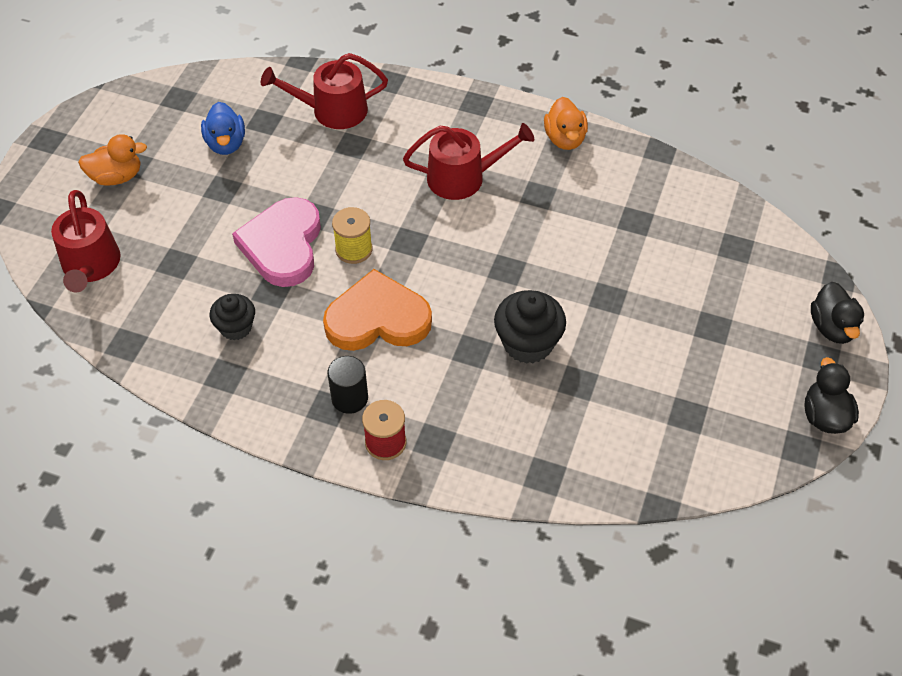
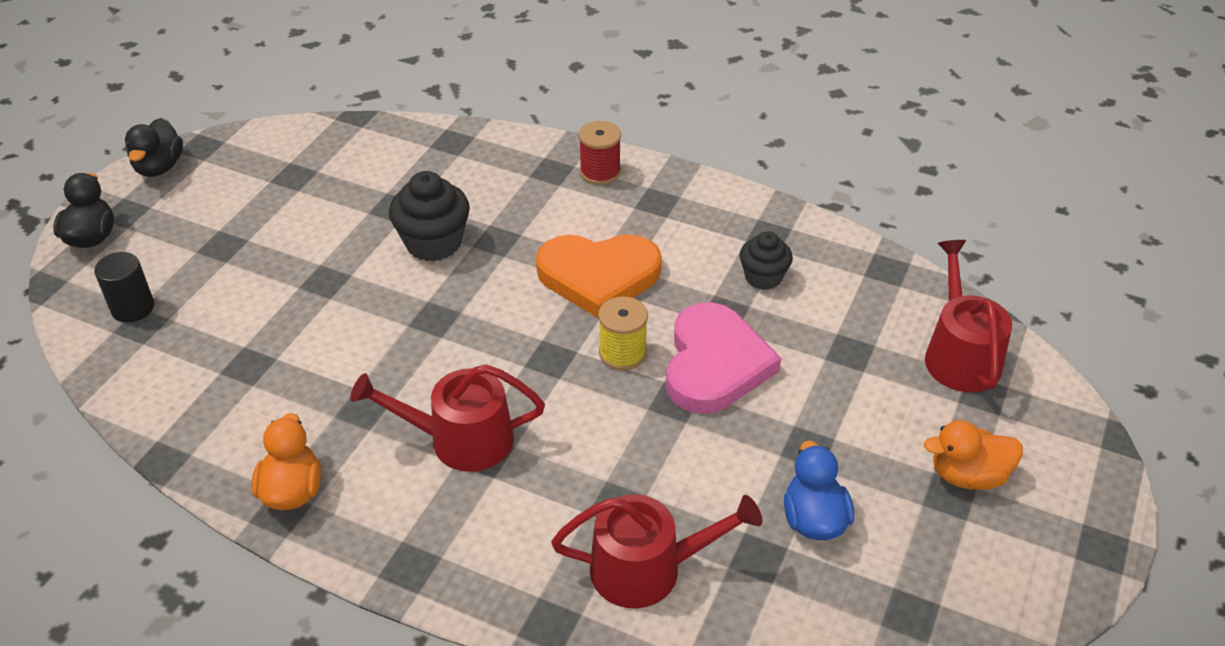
camera: 175 degrees left, 10 degrees down
black cylinder [328,356,368,414] -> black cylinder moved to [94,252,154,323]

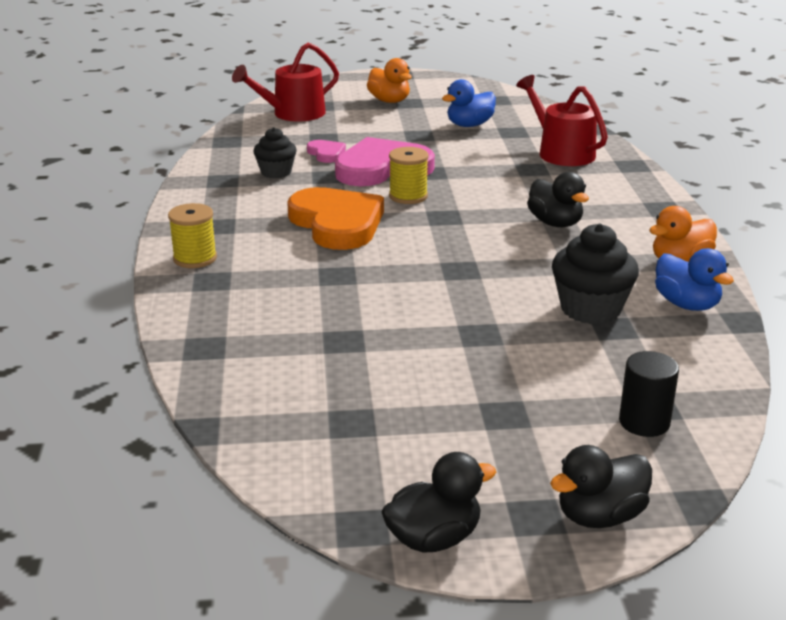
camera: 120 degrees left, 15 degrees down
red watering can [350,364,545,472] -> black duck [527,172,589,227]
black cupcake [389,171,470,261] -> black cupcake moved to [552,224,639,324]
red spool [579,121,621,185] -> yellow spool [168,203,217,268]
none -> pink heart [307,140,346,163]
none -> blue duck [655,248,734,311]

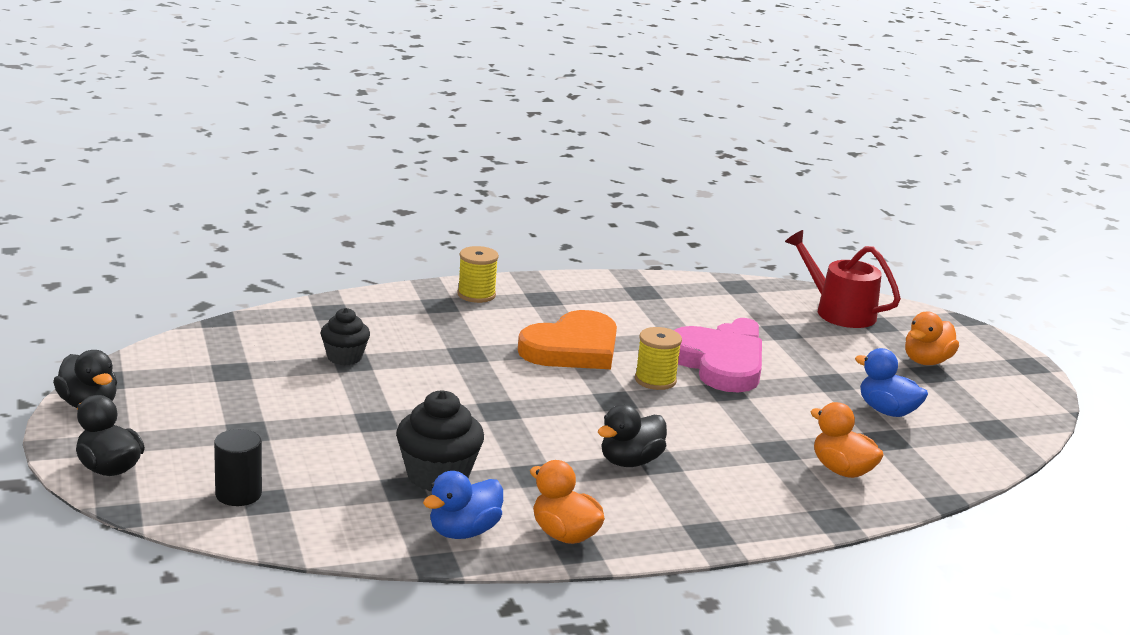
camera: 75 degrees right, 5 degrees down
black cupcake [253,127,297,179] -> black cupcake moved to [320,308,370,365]
red watering can [516,75,608,166] -> orange duck [810,402,884,478]

